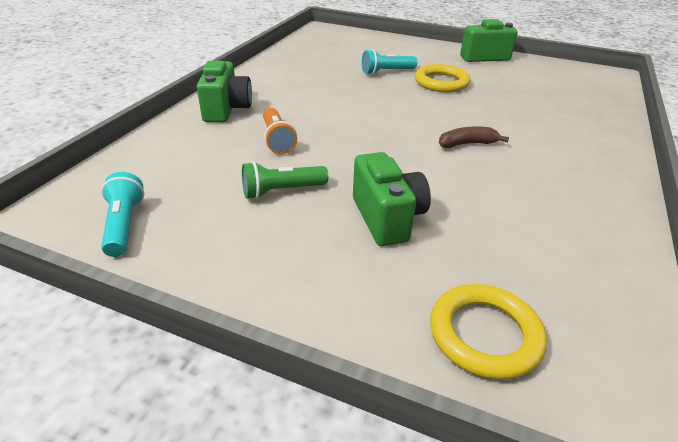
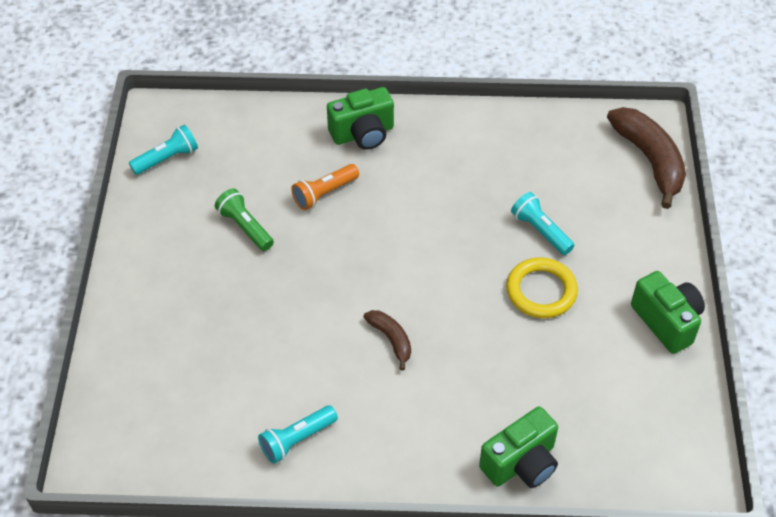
camera: 70 degrees right, 15 degrees up
green camera [353,152,431,246] -> green camera moved to [479,406,558,488]
yellow ring [430,284,547,380] -> none
none -> turquoise flashlight [258,405,338,464]
none -> brown banana [607,107,686,209]

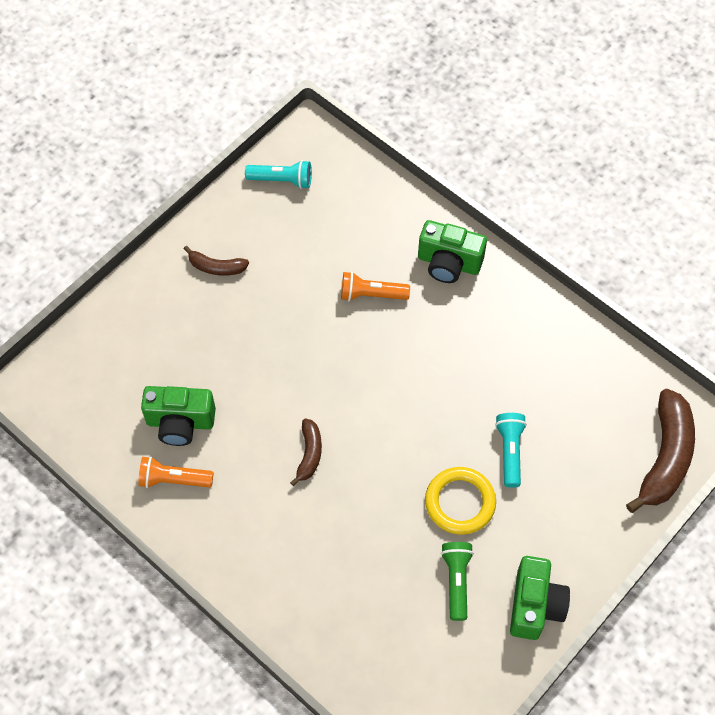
camera: 40 degrees right, 10 degrees up
green flashlight [215,188,274,251] -> green flashlight moved to [441,542,474,621]
turquoise flashlight [258,405,338,464] -> orange flashlight [138,456,214,488]
green camera [479,406,558,488] -> green camera moved to [141,386,216,446]
none -> brown banana [184,246,249,276]

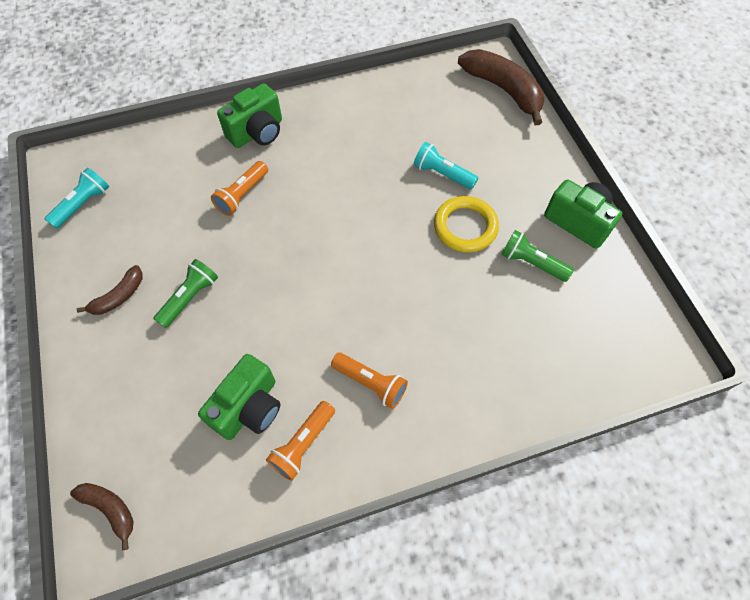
camera: 60 degrees left, 0 degrees up
brown banana [290,418,322,486] -> brown banana moved to [70,483,134,551]
none -> green flashlight [153,259,218,328]
none -> orange flashlight [331,353,408,409]

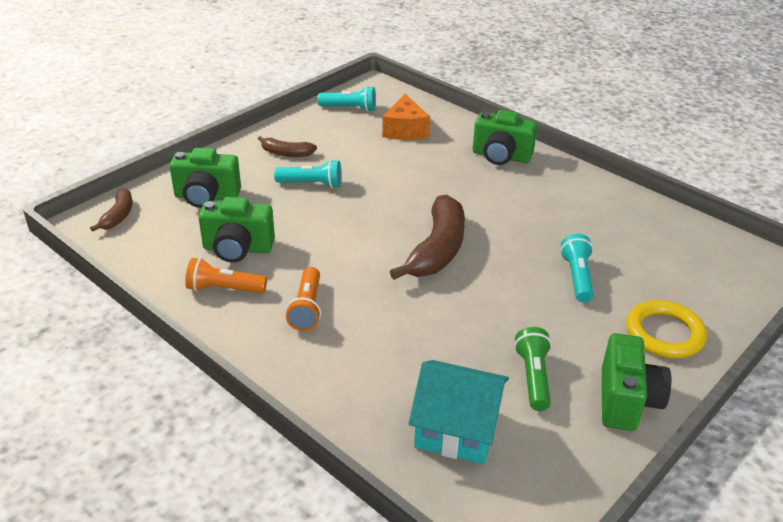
camera: 60 degrees right, 25 degrees down
green flashlight [153,259,218,328] -> turquoise flashlight [274,159,342,188]
orange flashlight [211,161,268,216] -> none
yellow ring [434,196,499,252] -> yellow ring moved to [626,300,707,358]
brown banana [458,49,544,125] -> brown banana moved to [390,195,465,280]
none -> green camera [170,148,241,208]
none -> orange cheese [382,94,430,140]
none -> turquoise house [408,360,509,465]

